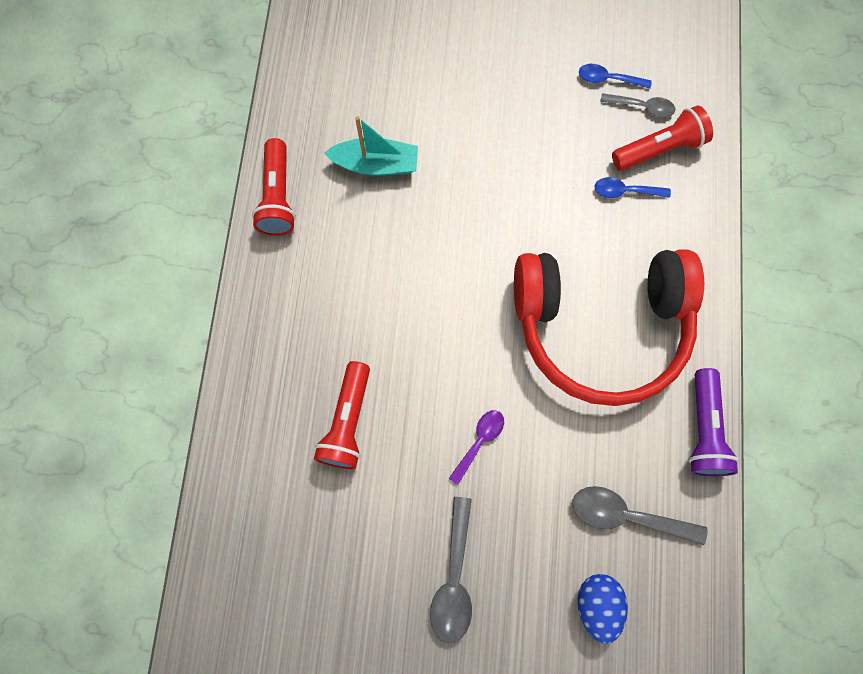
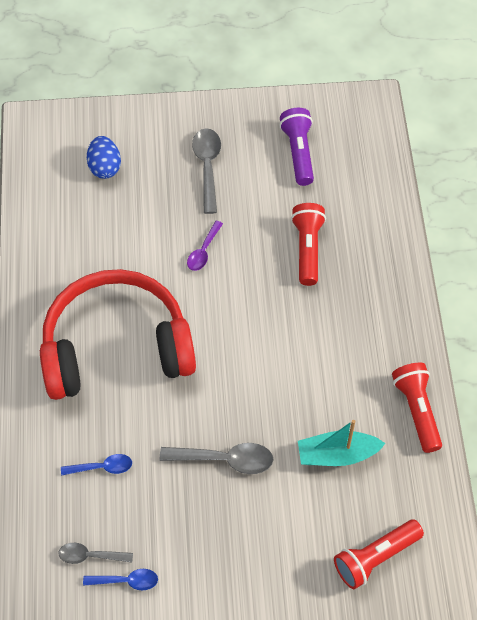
camera: 170 degrees right, 15 degrees down
grey spoon [572,486,708,545] -> grey spoon moved to [160,443,273,474]
red flashlight [612,106,713,171] -> red flashlight moved to [334,520,424,589]
purple flashlight [689,368,739,476] -> purple flashlight moved to [279,108,314,186]

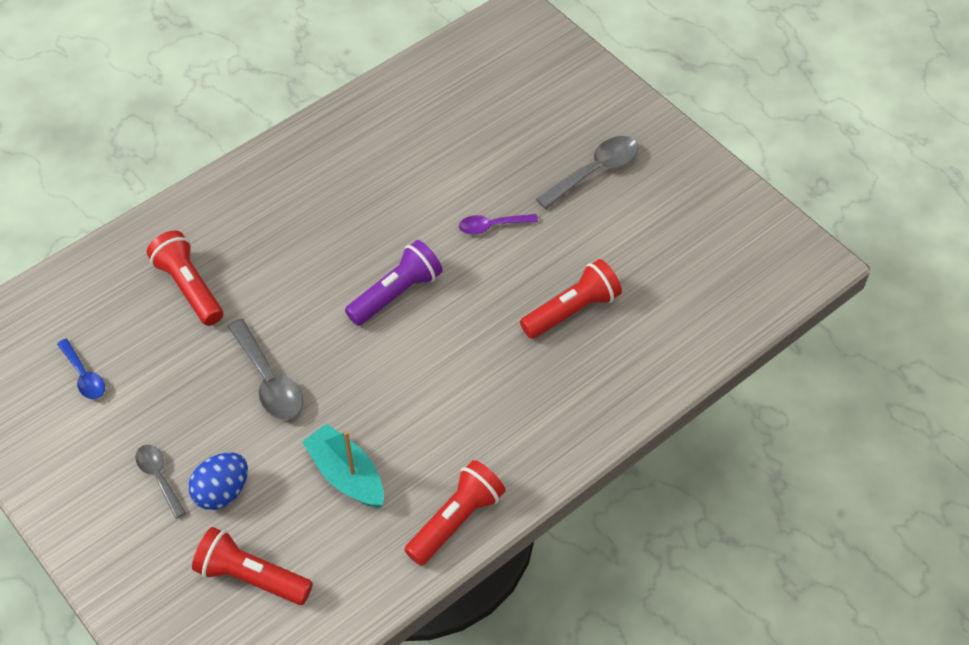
camera: 55 degrees right, 5 degrees down
red headphones [40,269,196,400] -> none
grey spoon [58,543,133,564] -> grey spoon moved to [135,445,186,519]
blue spoon [61,454,132,476] -> red flashlight [147,231,223,326]
blue egg [87,136,121,179] -> blue egg moved to [188,453,248,510]
purple flashlight [279,108,314,186] -> purple flashlight moved to [345,240,443,326]

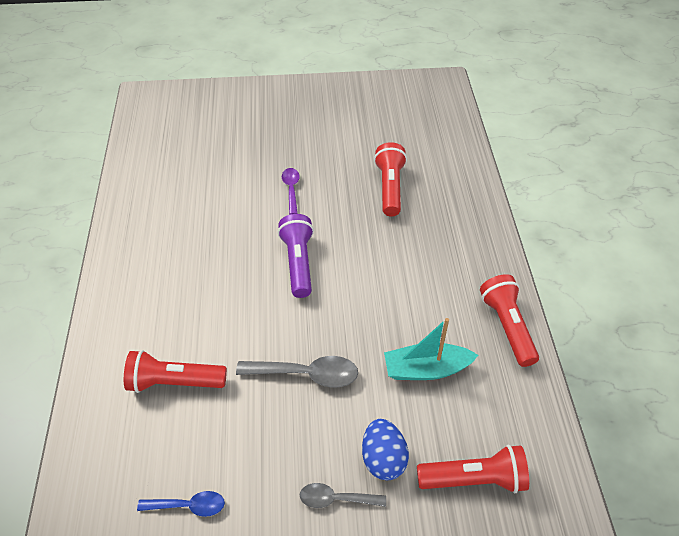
camera: 55 degrees left, 5 degrees down
red flashlight [192,527,313,605] -> red flashlight turned 150 degrees counterclockwise [417,445,529,493]
purple spoon [459,214,538,234] -> purple spoon turned 150 degrees clockwise [282,168,300,214]
grey spoon [536,136,639,209] -> none

